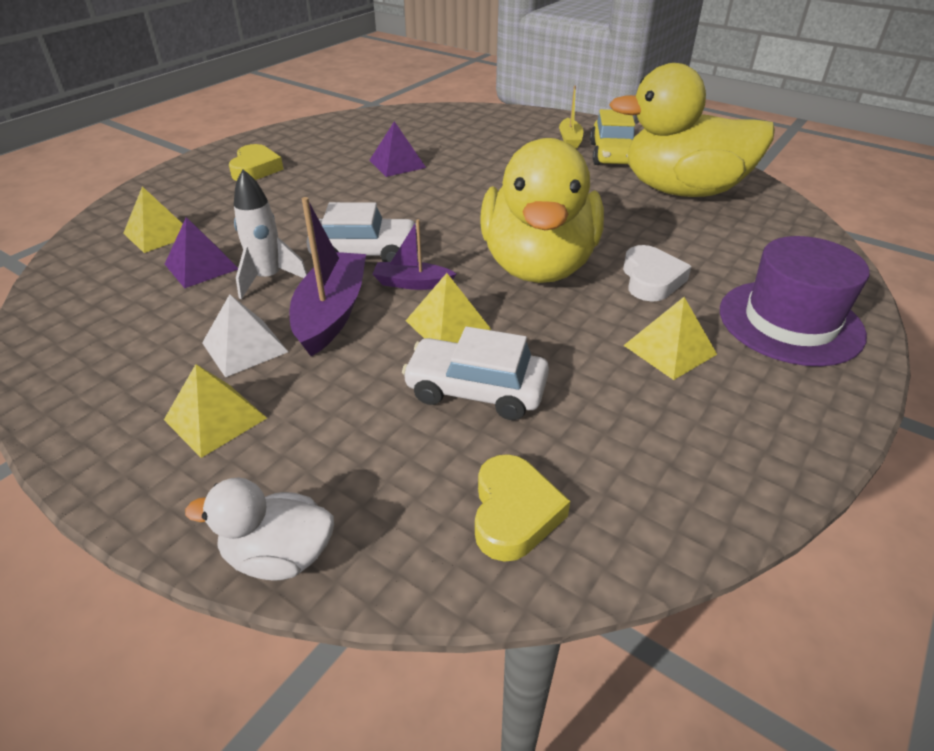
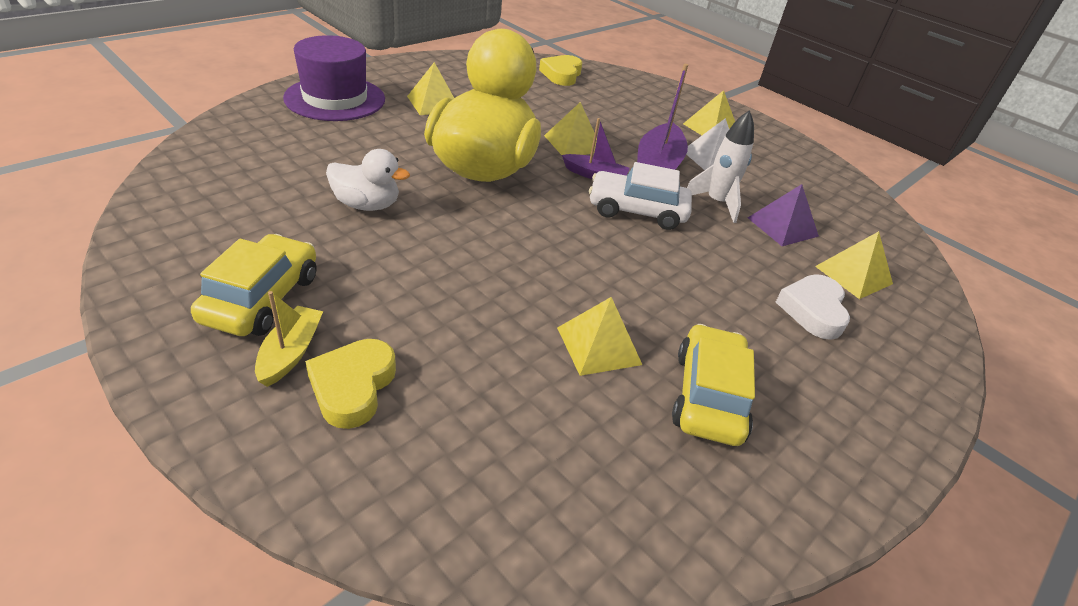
camera: 175 degrees left, 0 degrees up
white duck [185,477,334,581] -> white duck moved to [326,149,410,211]
yellow heart [229,144,284,181] -> yellow heart moved to [305,339,396,429]
purple pyramid [369,121,426,177] -> yellow pyramid [557,297,642,376]
white car [402,327,549,420] -> none
yellow duck [609,63,775,197] -> none
white heart [623,245,692,302] -> white heart moved to [776,274,850,340]
none -> yellow car [672,324,755,446]

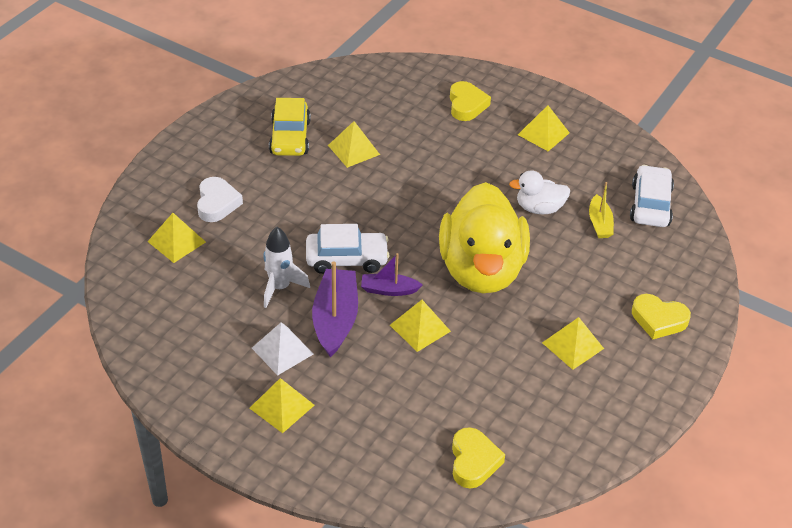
camera: 170 degrees right, 5 degrees up
yellow car [191,234,316,336] -> yellow pyramid [518,105,570,151]
yellow boat [255,291,323,387] -> yellow boat moved to [589,182,614,238]
purple hat [283,35,385,121] -> yellow heart [632,294,691,339]
purple pyramid [748,184,819,246] -> none
none -> white car [630,165,674,227]

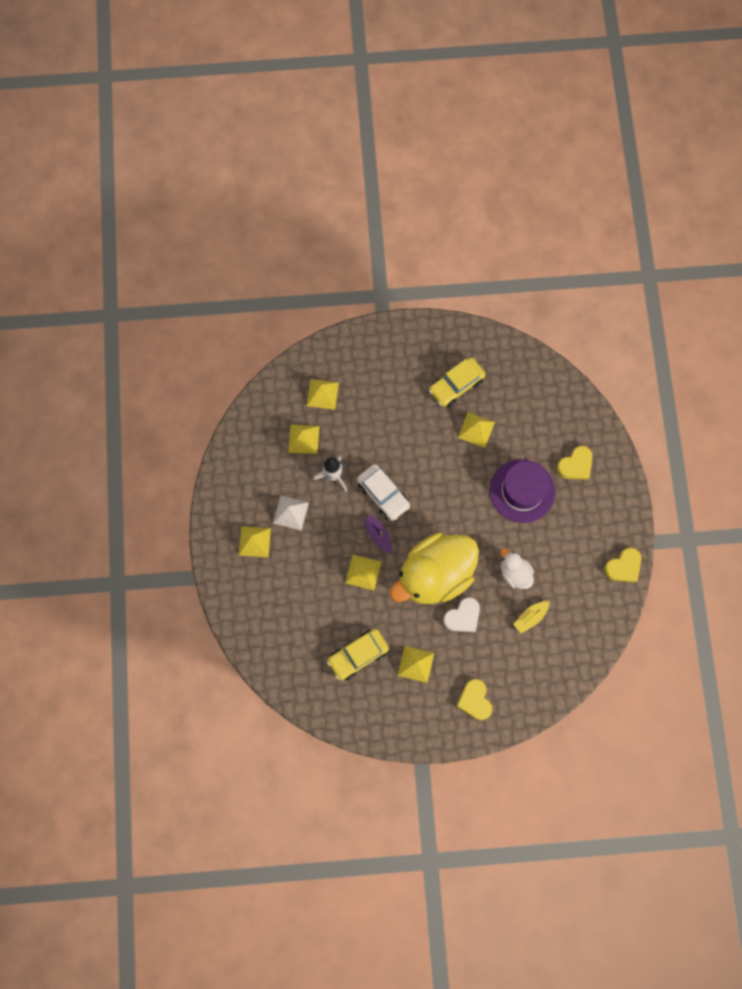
camera: 55 degrees right, 30 degrees up
white heart [197,177,243,222] -> white heart moved to [443,597,480,632]
purple boat [312,262,358,357] -> none
yellow heart [452,427,505,488] -> yellow heart moved to [604,548,642,582]
yellow pyramid [518,105,570,151] -> yellow pyramid moved to [288,425,319,454]
white car [630,165,674,227] -> none
none -> yellow car [327,629,389,680]
none -> purple hat [490,459,555,523]

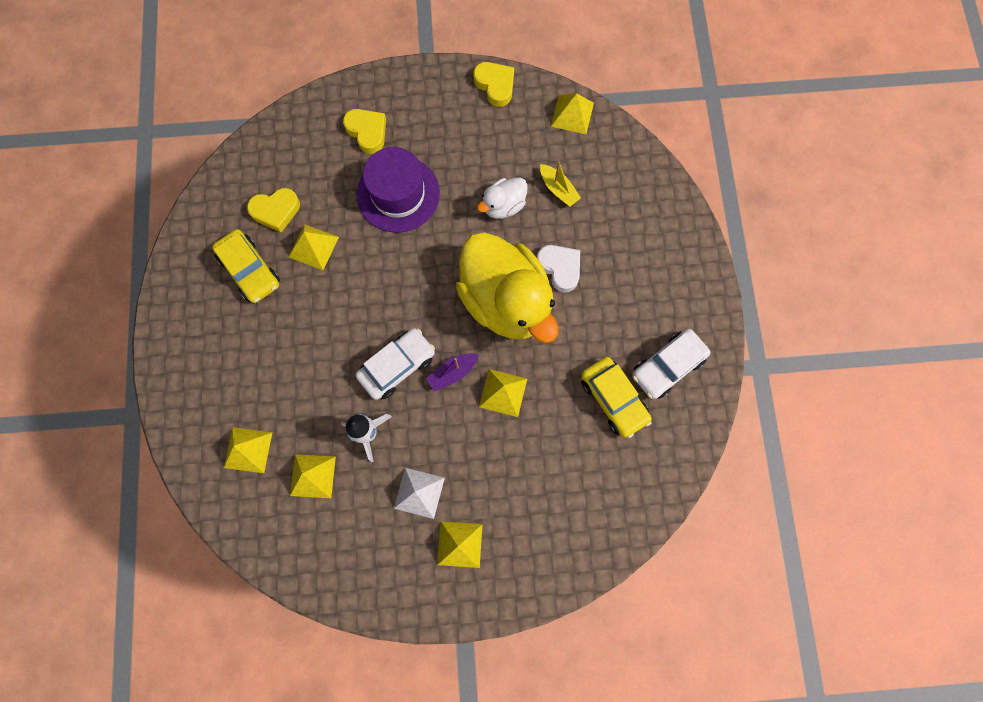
camera: 90 degrees left, 0 degrees up
yellow pyramid [398,646,434,683] -> yellow pyramid moved to [551,93,594,134]
yellow heart [456,679,492,720] -> yellow heart moved to [247,188,300,233]
none -> white car [632,329,711,399]

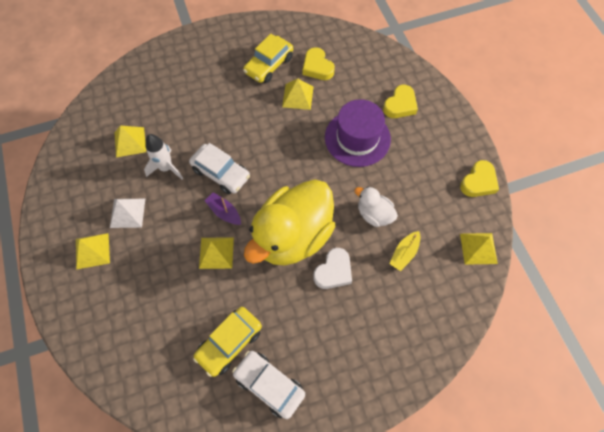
camera: 75 degrees right, 10 degrees down
yellow pyramid [224,427,273,473] -> none

